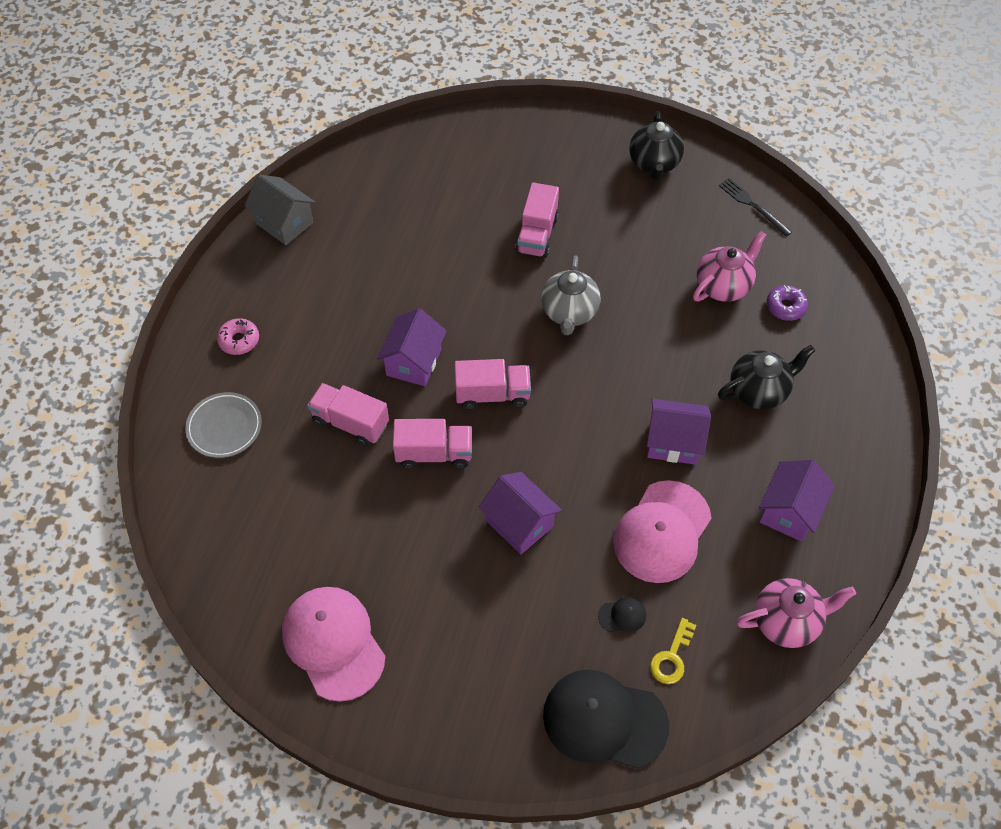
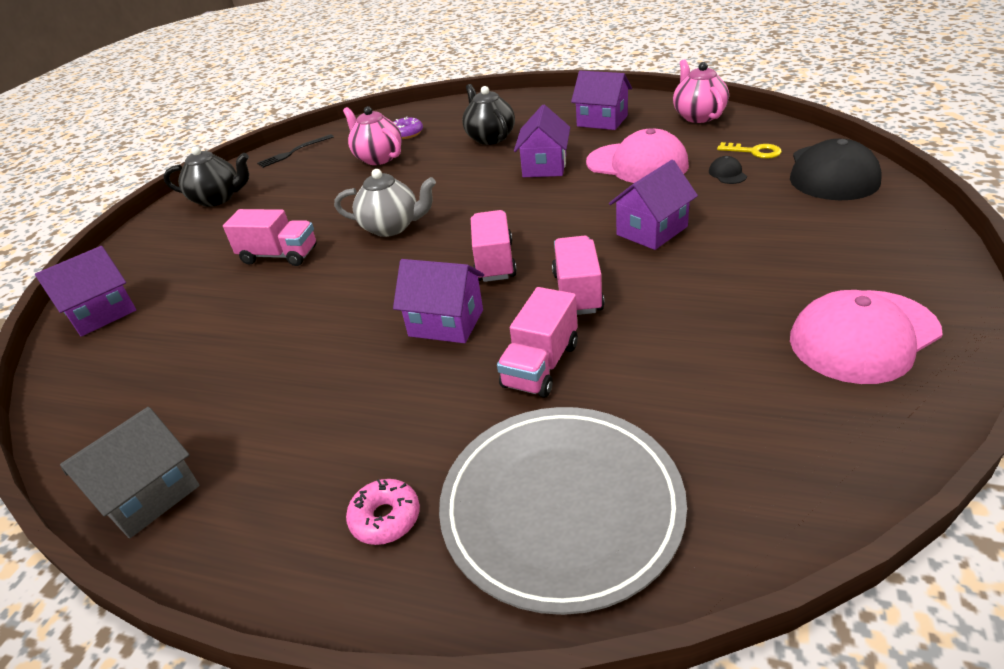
camera: 85 degrees left, 20 degrees down
grey plate [185,392,262,458] -> grey plate [439,407,687,615], size x1.88
none -> purple house [35,246,136,337]

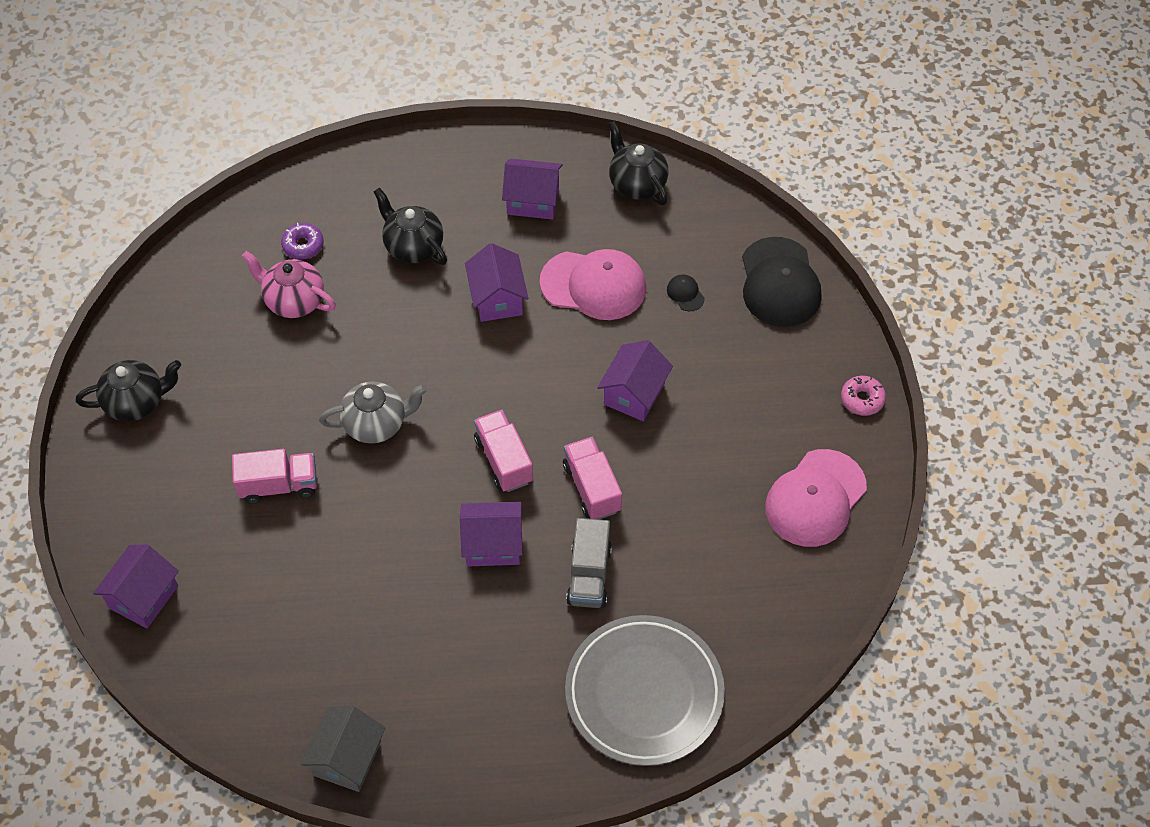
camera: 25 degrees left, 20 degrees up
black fork [257,134,334,168] -> none
pink donut [346,479,420,545] -> pink donut moved to [841,376,886,416]
pink truck [497,287,578,398] -> grey truck [566,518,612,608]
pink teapot [673,59,729,123] -> black teapot [609,121,669,205]
yellow key [717,142,782,159] -> none

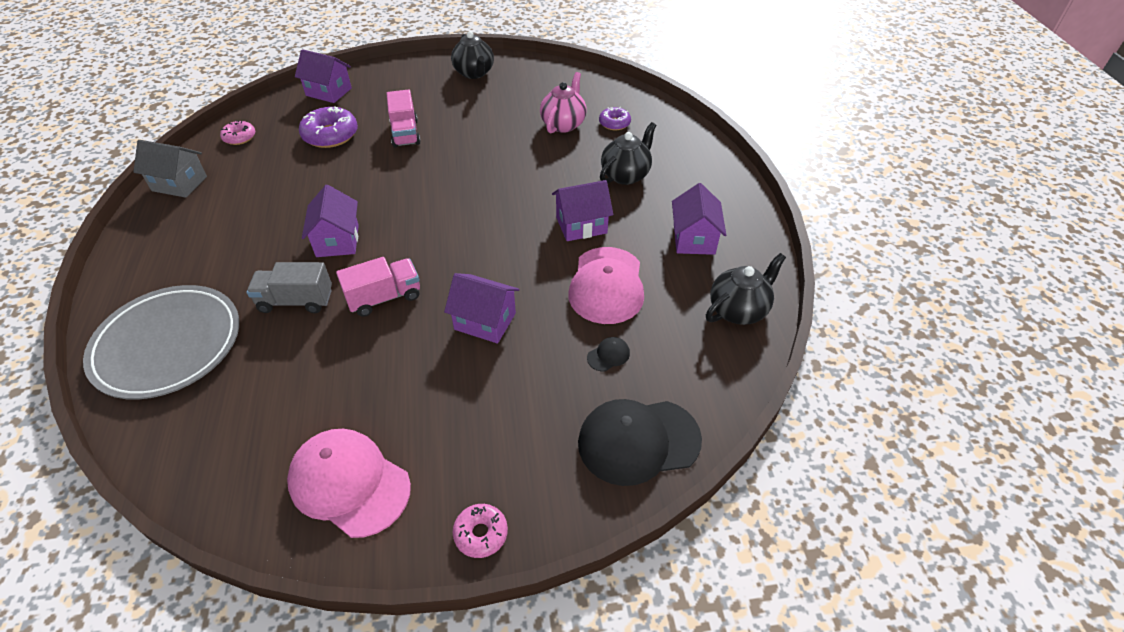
camera: 85 degrees right, 10 degrees down
grey teapot [319,381,427,444] -> none
pink truck [474,410,533,492] -> none
none -> pink donut [220,120,255,145]
none -> purple donut [299,106,358,148]

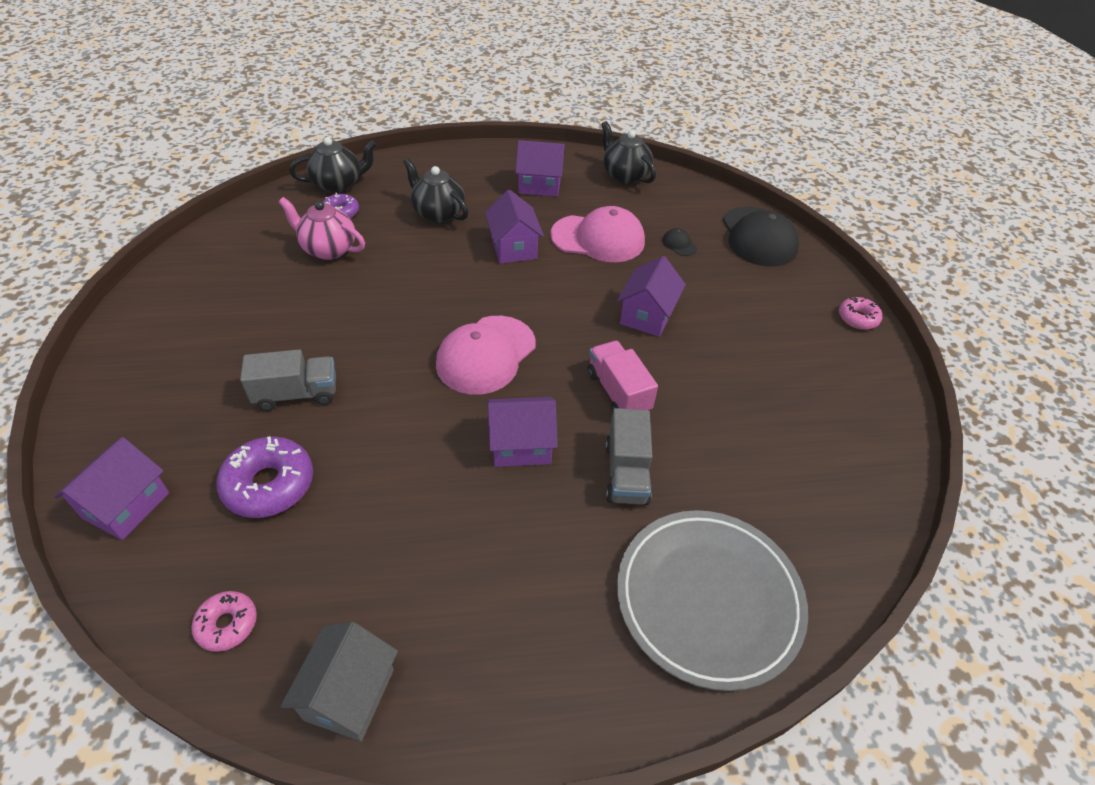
camera: 90 degrees left, 0 degrees up
pink cap [287,429,411,538] -> pink cap moved to [436,316,536,395]
pink truck [387,89,421,148] -> grey truck [240,349,336,411]
black teapot [451,31,494,79] -> black teapot moved to [289,137,377,193]

